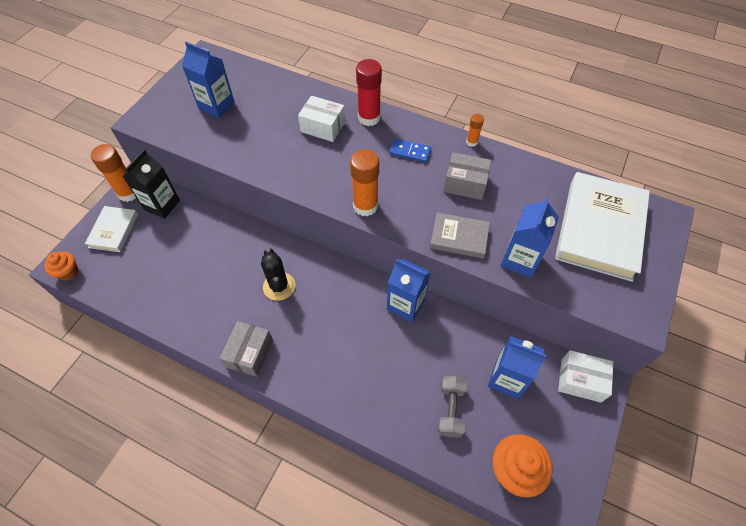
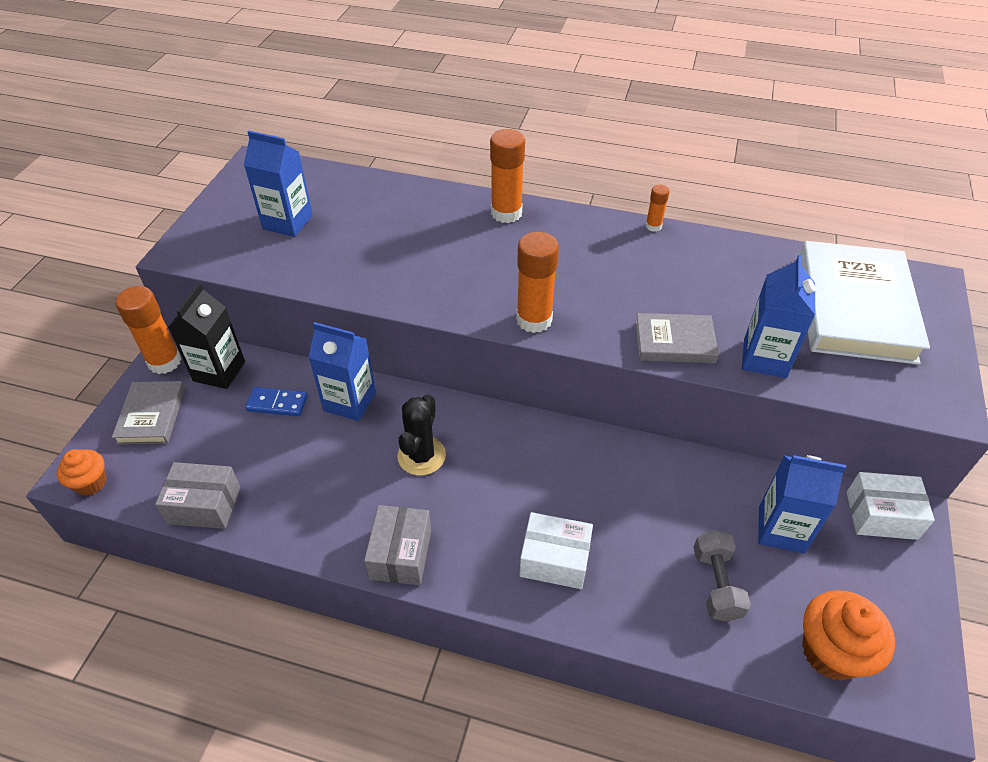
camera: 10 degrees left, 10 degrees down
white book [85,206,138,252] -> grey book [112,381,185,445]
black cactus [261,248,295,301] -> black cactus turned 45 degrees clockwise [398,394,446,476]
white box [298,96,345,142] -> white box moved to [520,512,593,589]
red glue stick [356,59,382,126] -> orange glue stick [490,129,525,223]
blue carton [387,259,430,322] -> blue carton moved to [308,322,376,421]
blue domino [389,138,431,163] -> blue domino moved to [245,387,308,416]
grey box [444,152,492,200] -> grey box moved to [155,462,240,529]

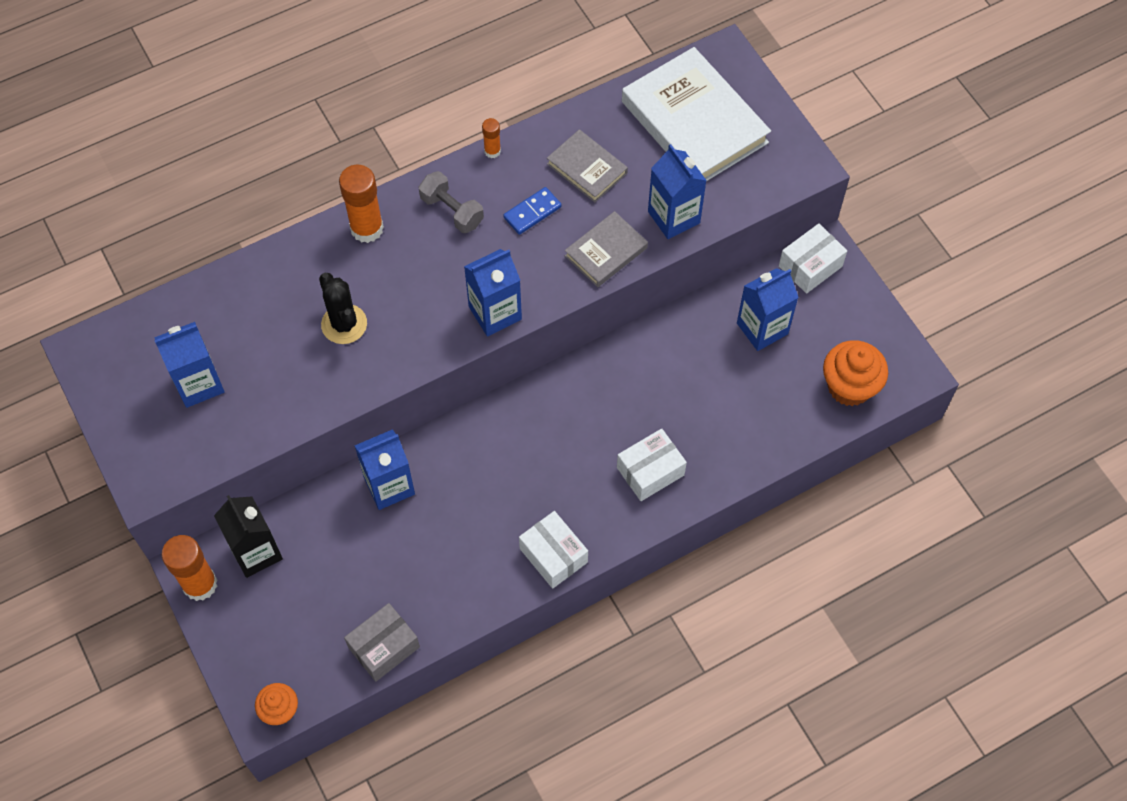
camera: 45 degrees left, 15 degrees up
grey book [112,381,185,445] -> grey book moved to [547,129,628,203]
blue domino [245,387,308,416] -> blue domino moved to [503,187,561,235]
grey box [364,505,431,585] -> white box [519,511,588,589]
black cactus [398,394,446,476] -> black cactus moved to [319,273,367,344]
orange glue stick [516,232,559,333] -> blue carton [464,249,522,336]
grey dumbbell [694,530,751,622] -> grey dumbbell moved to [418,171,484,233]

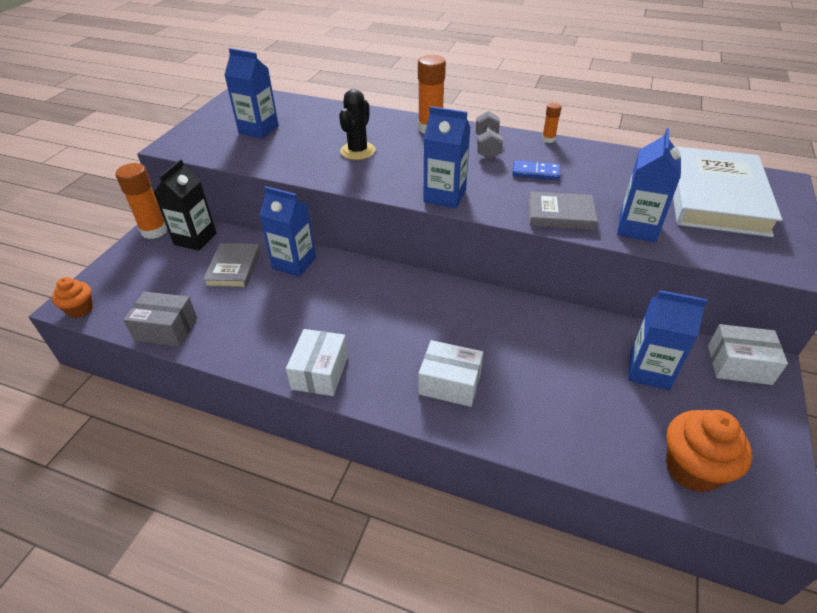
camera: 50 degrees right, 20 degrees down
grey book [547,129,628,203] -> grey book moved to [203,243,260,288]

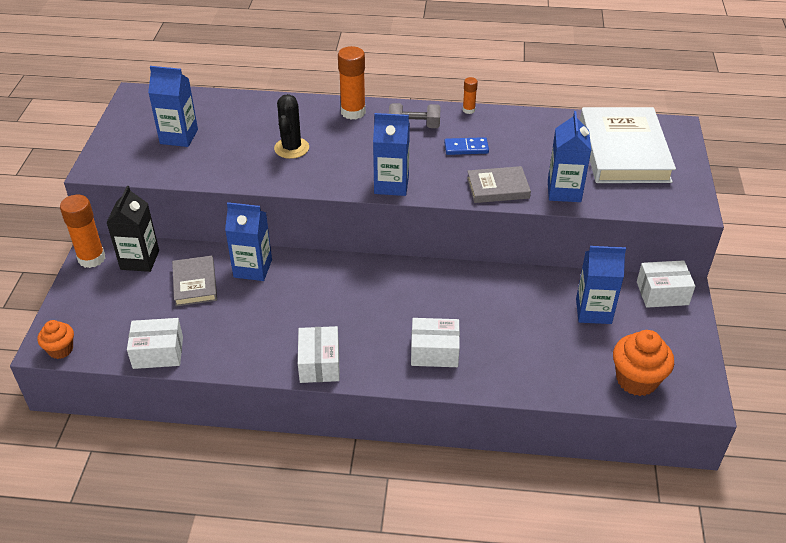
camera: 15 degrees left, 0 degrees up
grey box [123,292,197,347] -> white box [127,318,183,369]
grey dumbbell [476,111,503,159] -> grey dumbbell turned 75 degrees counterclockwise [389,103,441,128]

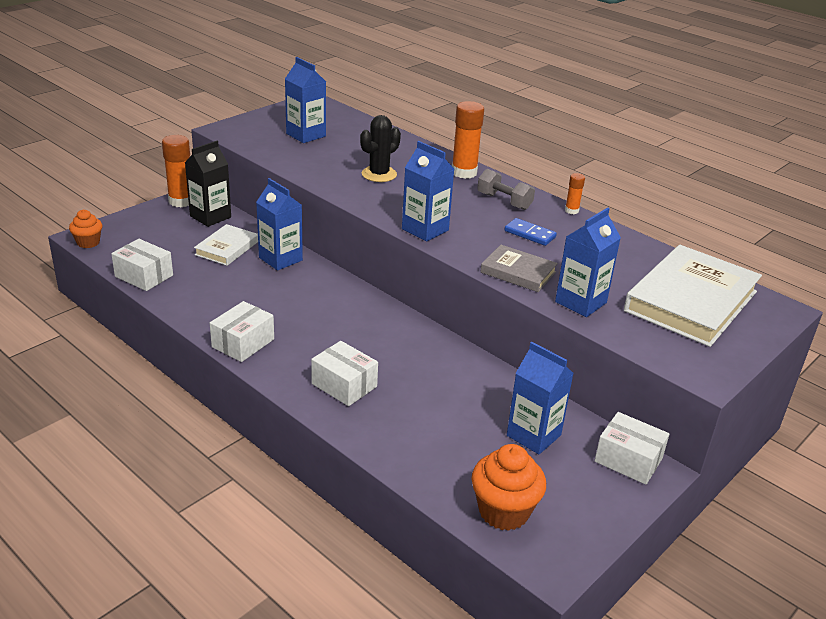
camera: 35 degrees right, 10 degrees down
grey book [172,256,217,306] -> white book [194,224,258,266]

